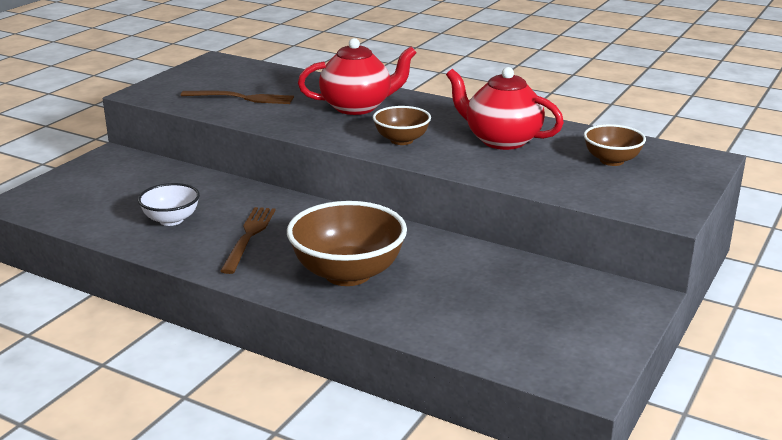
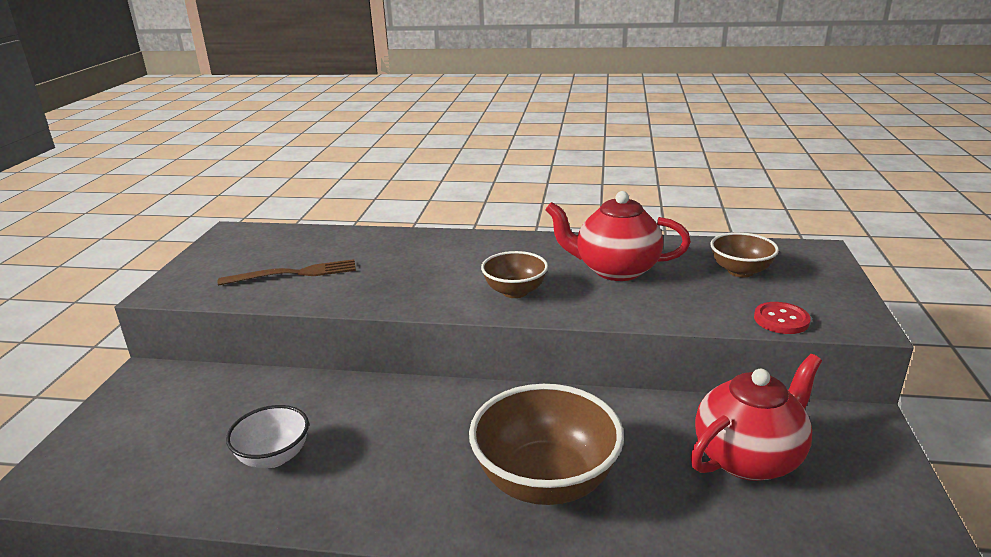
camera: 20 degrees left, 0 degrees up
brown fork [220,207,276,274] -> none
red teapot [298,38,417,115] -> red teapot moved to [690,354,822,481]
none -> red button [754,302,811,334]

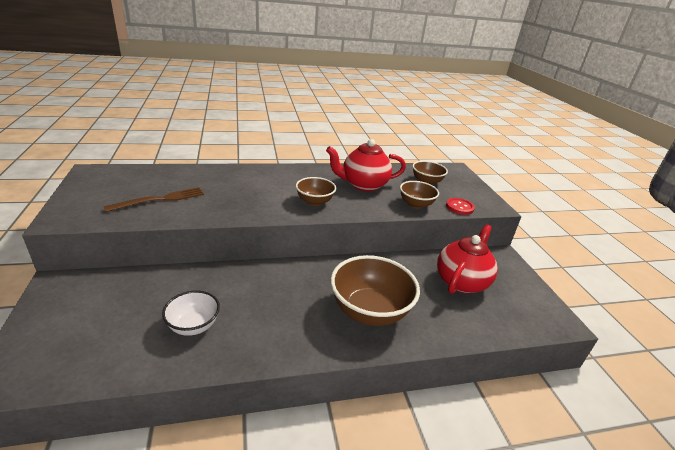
camera: 25 degrees left, 5 degrees up
none -> brown bowl [400,181,439,209]

